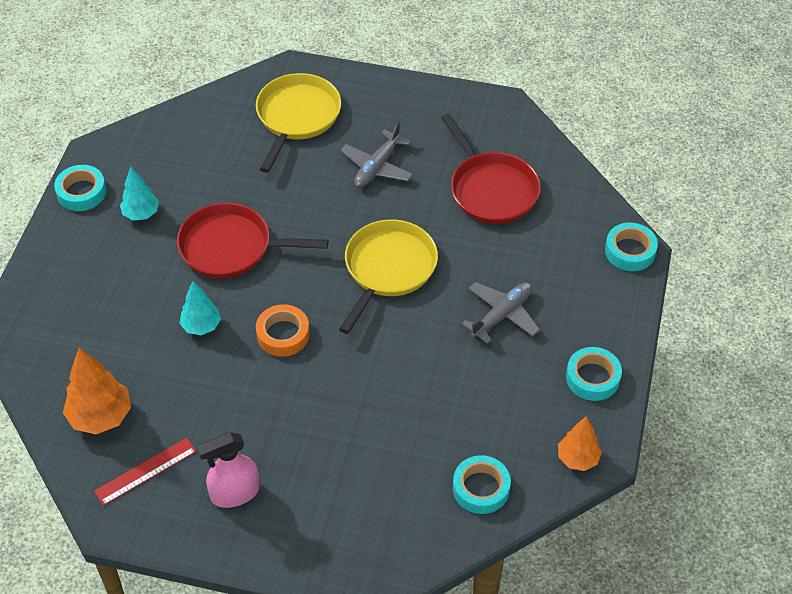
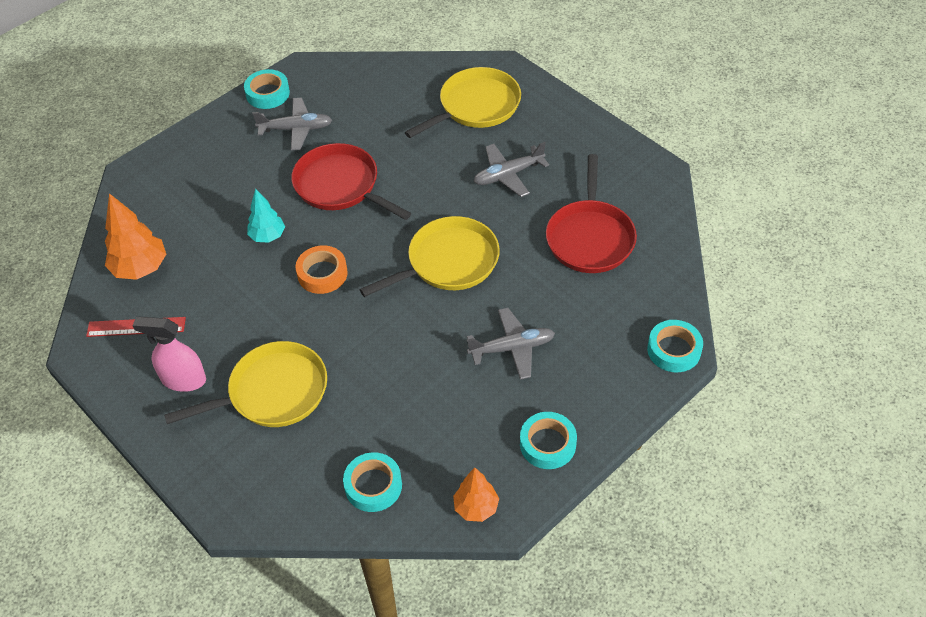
camera: 35 degrees right, 0 degrees up
turquoise tree [120,167,159,221] -> grey plane [253,98,332,150]
none -> yellow pan [164,341,327,427]

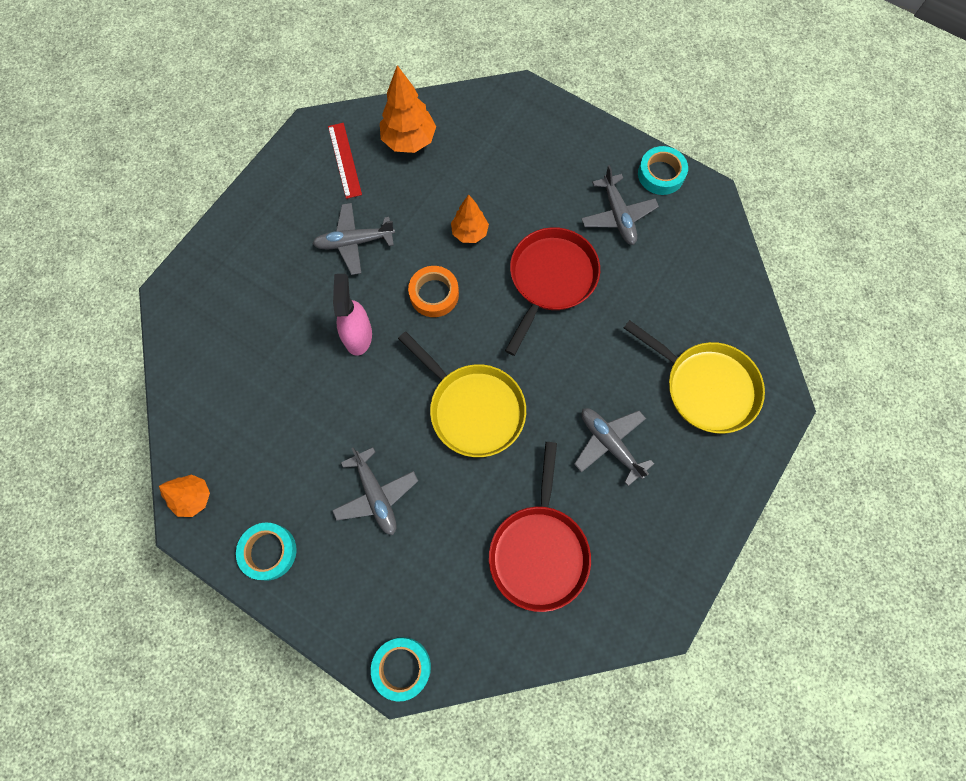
camera: 75 degrees right, 20 degrees up
pink spray bottle [132,317,206,392] -> pink spray bottle moved to [333,274,372,356]
yellow pan [164,341,327,427] -> none
turquoise tree [247,189,285,243] -> orange tree [451,194,489,243]
turquoise tape [343,452,402,512] -> none
red pan [546,154,637,273] -> red pan turned 75 degrees counterclockwise [489,442,591,612]
none -> grey plane [313,203,395,275]

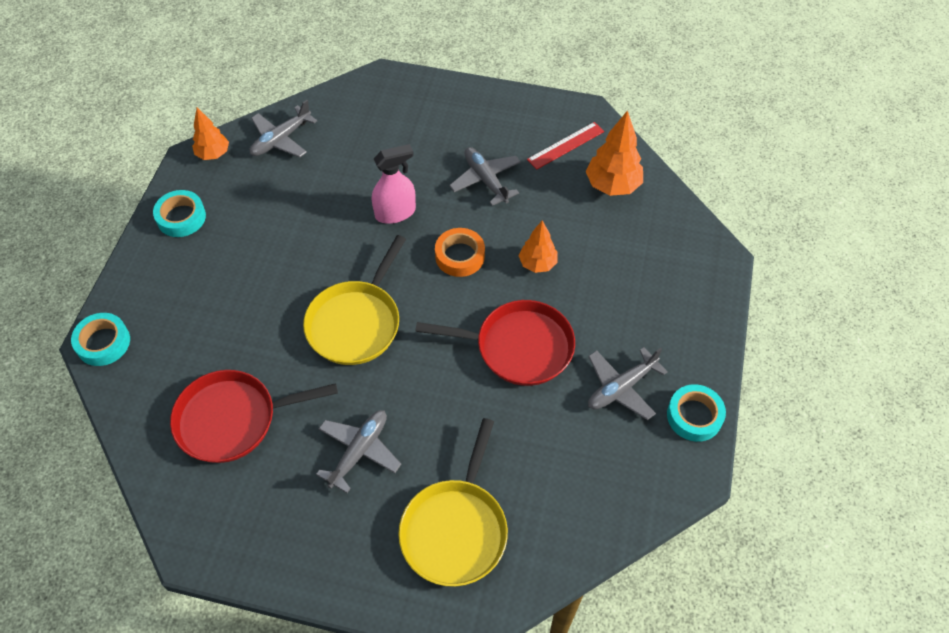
camera: 70 degrees right, 15 degrees down
grey plane [332,447,418,535] -> grey plane moved to [249,100,317,158]

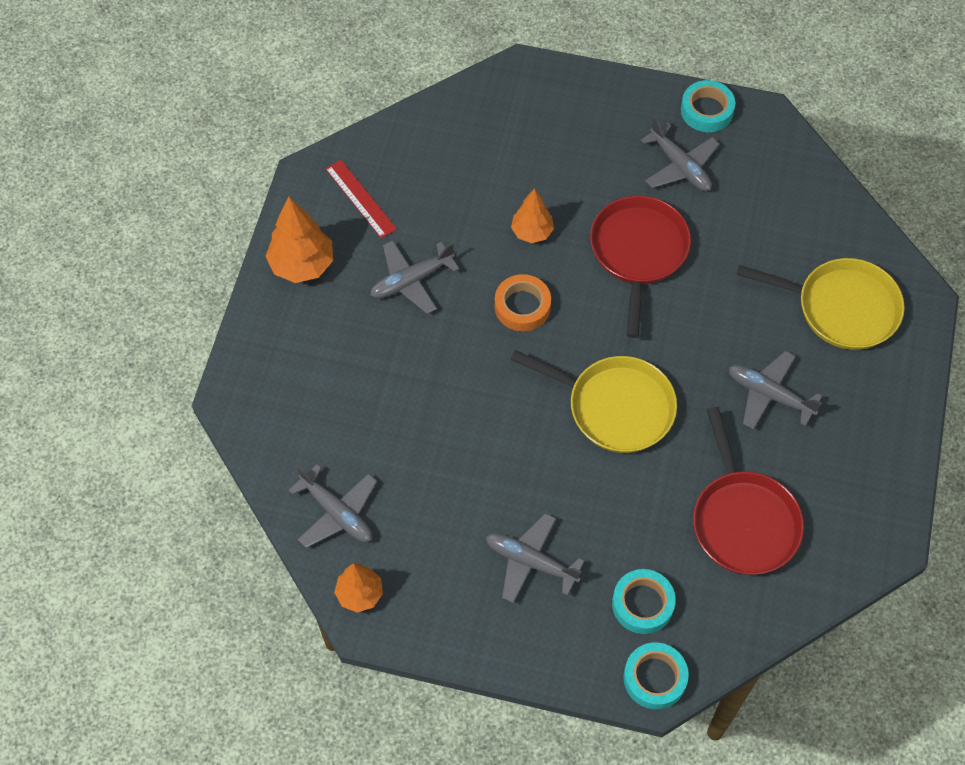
camera: 90 degrees left, 5 degrees up
turquoise tape [153,190,206,237] -> turquoise tape moved to [612,569,676,634]
pink spray bottle [372,144,416,224] -> none
orange tree [586,110,643,196] -> orange tree moved to [266,197,333,283]
none -> grey plane [486,513,585,603]

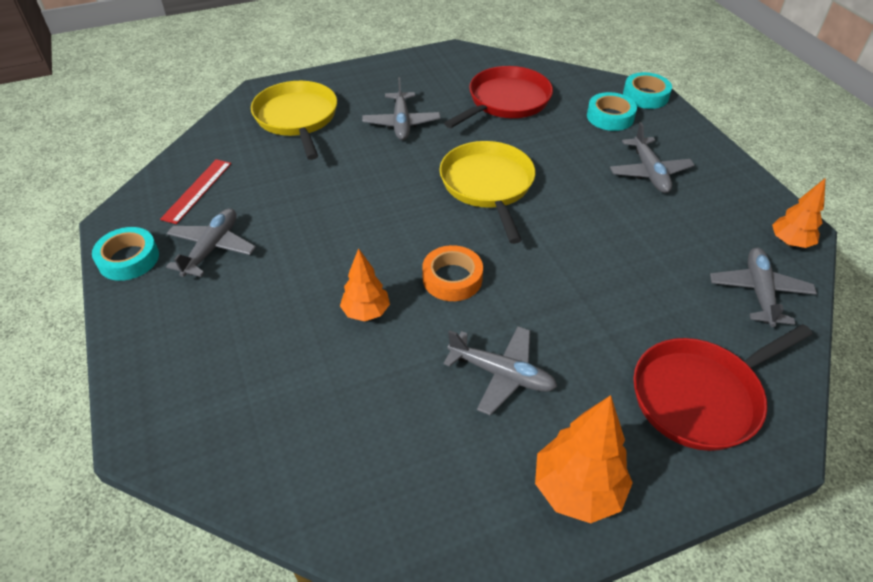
camera: 125 degrees left, 15 degrees down
red ruler [325,160,397,239] -> red ruler moved to [160,159,231,224]
red pan [590,196,691,338] -> red pan moved to [633,324,813,451]

